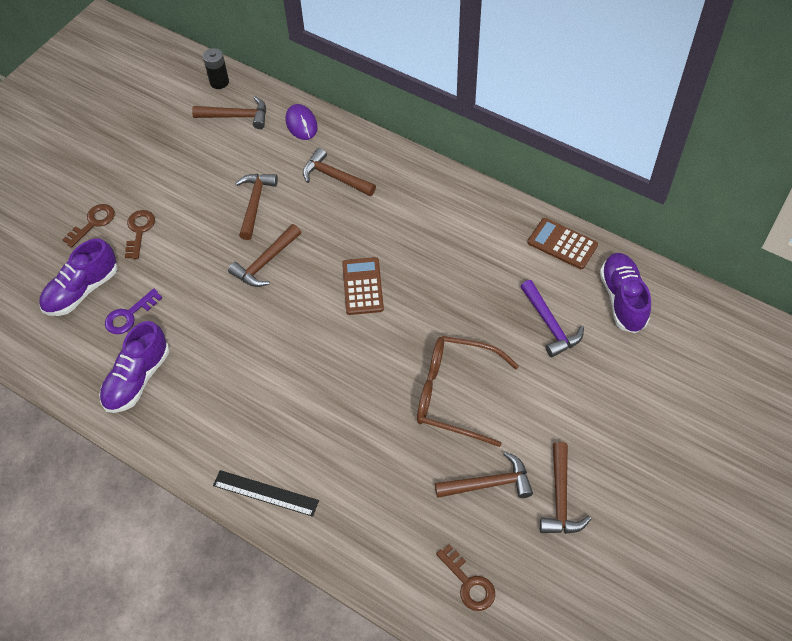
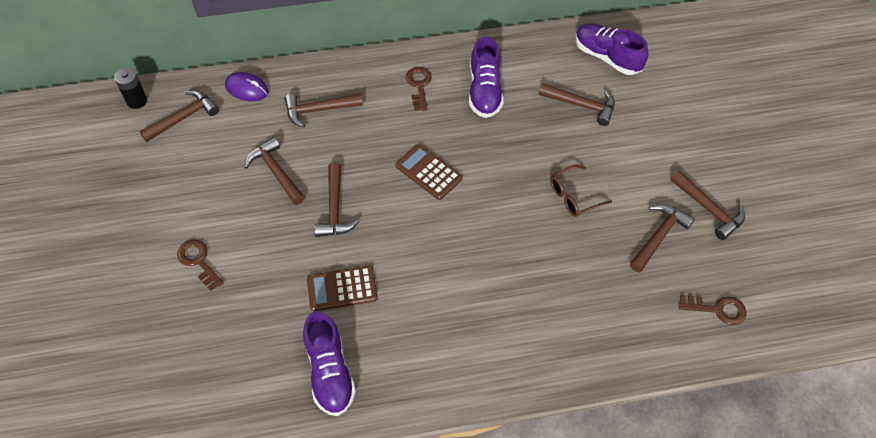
camera: 45 degrees left, 0 degrees up
purple shoe [39,238,118,316] -> purple shoe moved to [469,36,503,118]
brown key [62,204,115,248] -> brown key moved to [406,67,432,111]
purple key [105,288,162,334] -> none
black ruler [213,470,319,517] -> none
brown glasses [417,336,519,447] -> brown glasses [550,165,612,217], size x0.57
purple hammer [521,280,584,357] -> brown hammer [539,83,615,126]
brown calculator [527,218,598,269] -> brown calculator moved to [307,265,378,311]

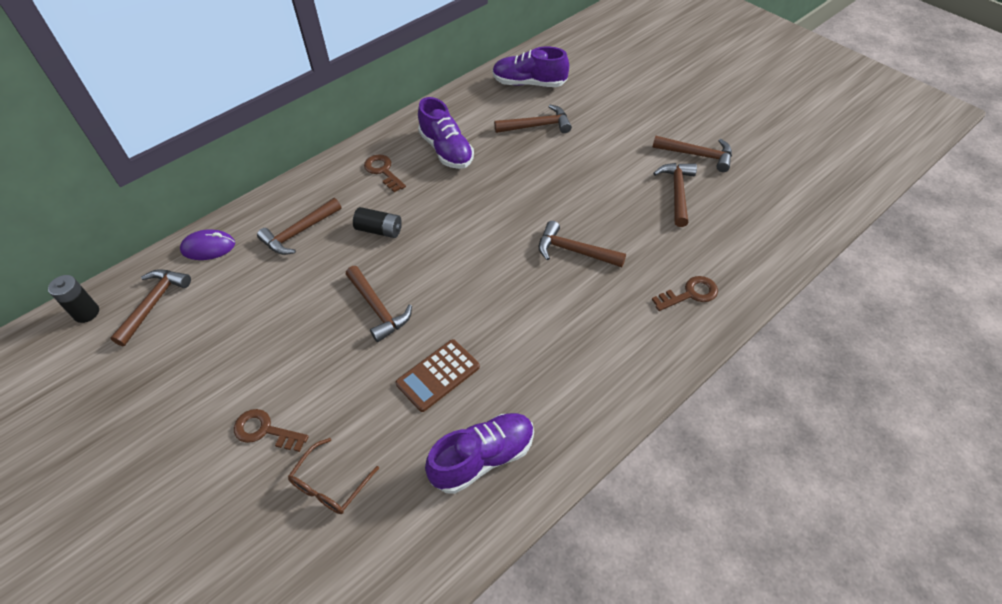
camera: 30 degrees left, 5 degrees down
brown hammer [245,137,305,205] -> brown hammer moved to [539,221,626,267]
purple shoe [303,311,356,416] -> purple shoe turned 75 degrees counterclockwise [425,413,534,494]
brown calculator [395,144,463,200] -> none
brown glasses [550,165,612,217] -> brown glasses moved to [288,438,379,514]
brown key [679,295,747,325] -> brown key moved to [652,276,718,311]
none -> black battery [353,207,402,238]

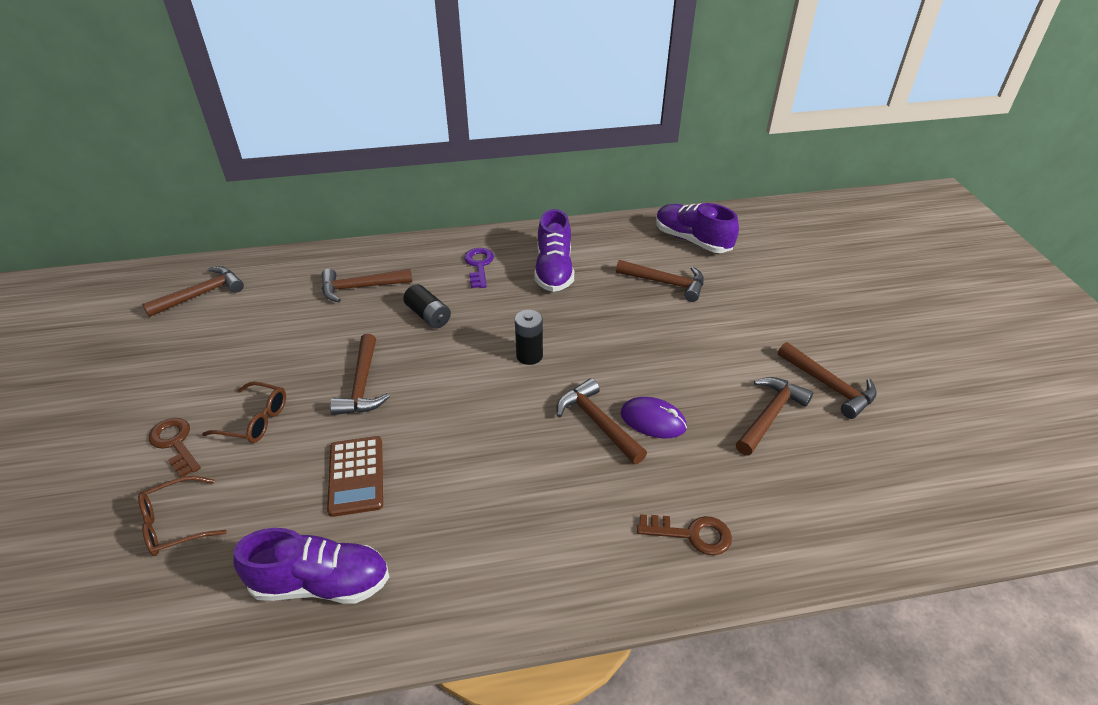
camera: 30 degrees right, 10 degrees down
black battery [48,275,99,323] -> black battery moved to [515,310,543,365]
purple mouse [180,229,235,260] -> purple mouse moved to [621,397,687,438]
brown key [364,154,406,192] -> purple key [464,248,494,288]
brown calculator [396,339,480,412] -> brown calculator turned 90 degrees counterclockwise [327,436,383,517]
none -> brown glasses [202,382,286,443]

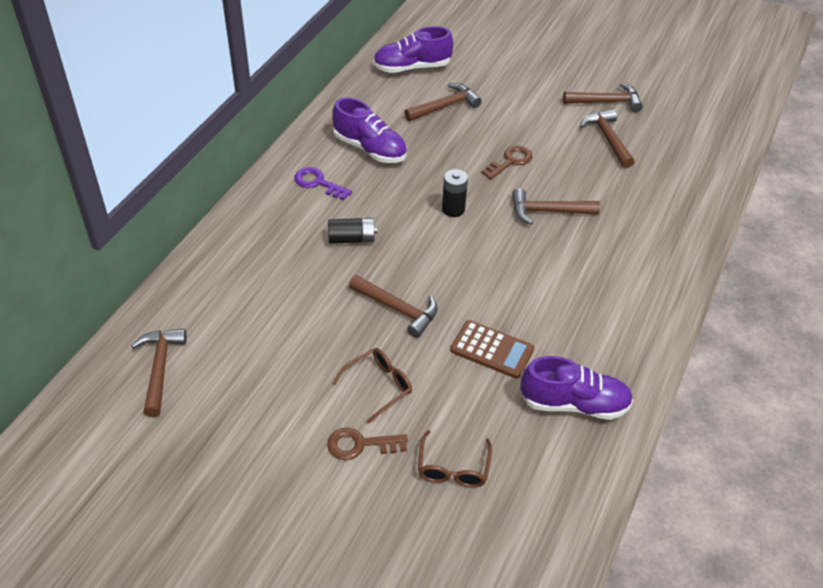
camera: 55 degrees left, 5 degrees up
purple shoe [234,528,389,603] -> purple shoe turned 60 degrees clockwise [520,356,633,420]
brown hammer [322,269,412,302] -> none
purple mouse [621,397,687,438] -> none
brown key [637,514,732,555] -> brown key moved to [481,145,532,180]

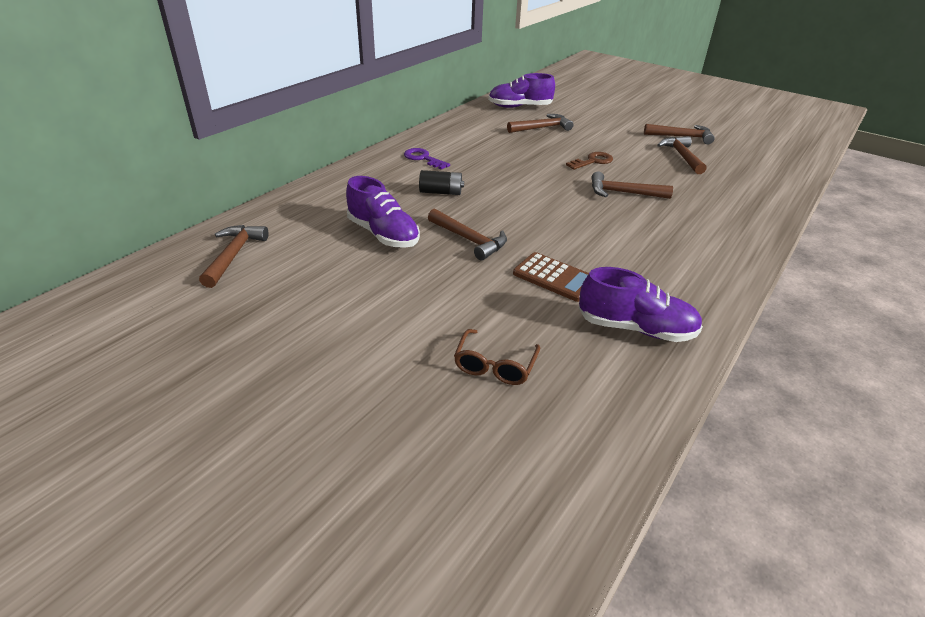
camera: 10 degrees right, 10 degrees down
brown key [327,427,408,460] -> none
purple shoe [332,97,407,163] -> purple shoe moved to [346,176,420,248]
brown glasses [332,348,412,424] -> none
black battery [442,169,468,217] -> none

